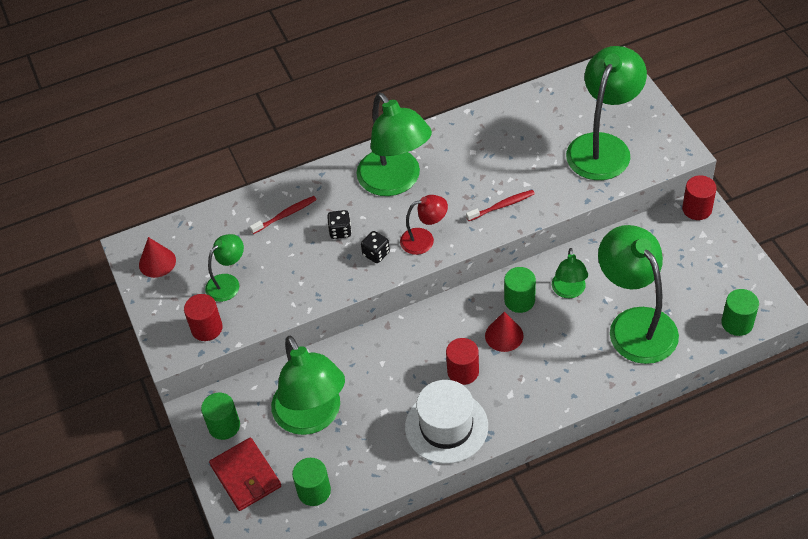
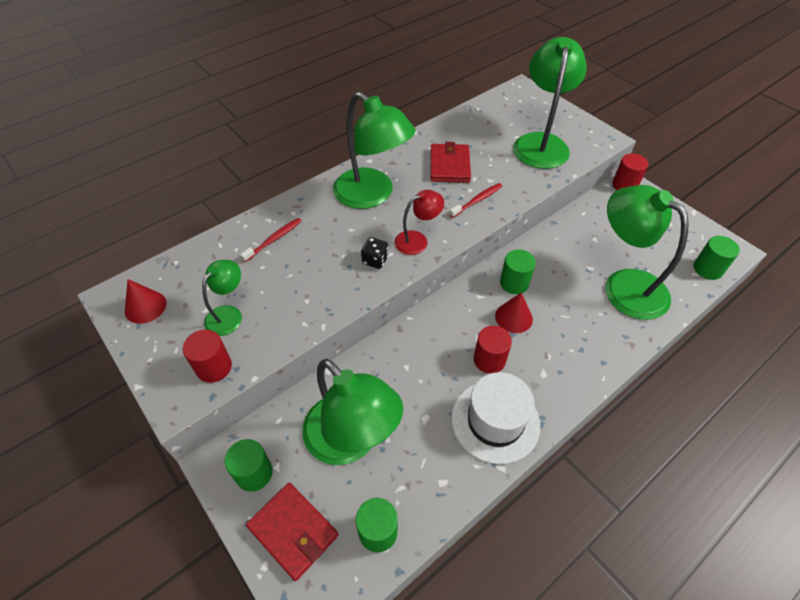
camera: 20 degrees left, 0 degrees up
black dice [327,210,352,239] -> none
green lamp [552,248,588,298] -> none
none -> red wallet [430,142,471,183]

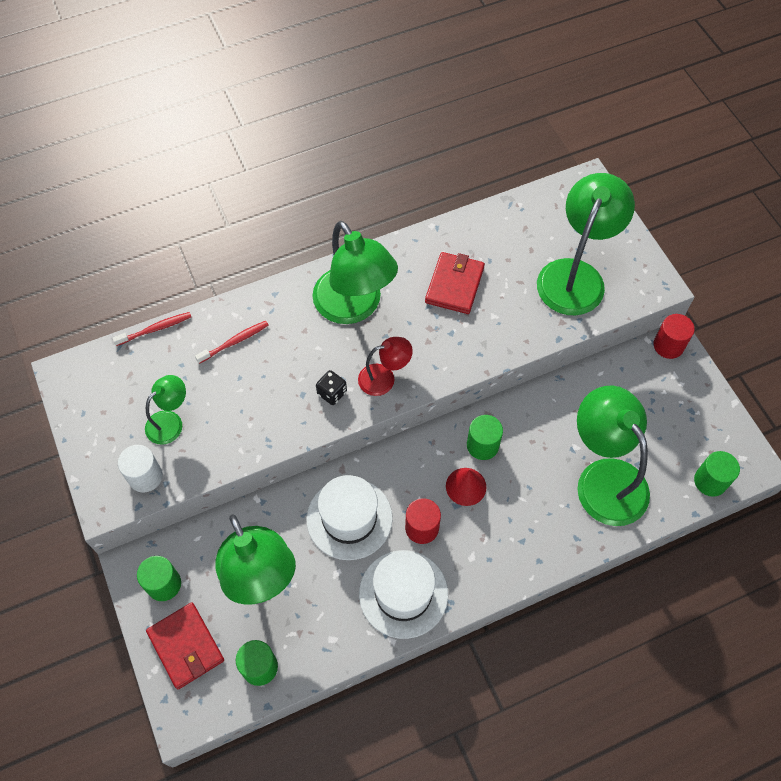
camera: 15 degrees right, 10 degrees up
red cone [125,279,166,324] -> none
red cylinder [183,330,232,383] -> white cylinder [118,445,163,493]
red toothbrush [449,183,502,218] -> red toothbrush moved to [113,312,191,346]
none -> white hat [306,475,393,560]

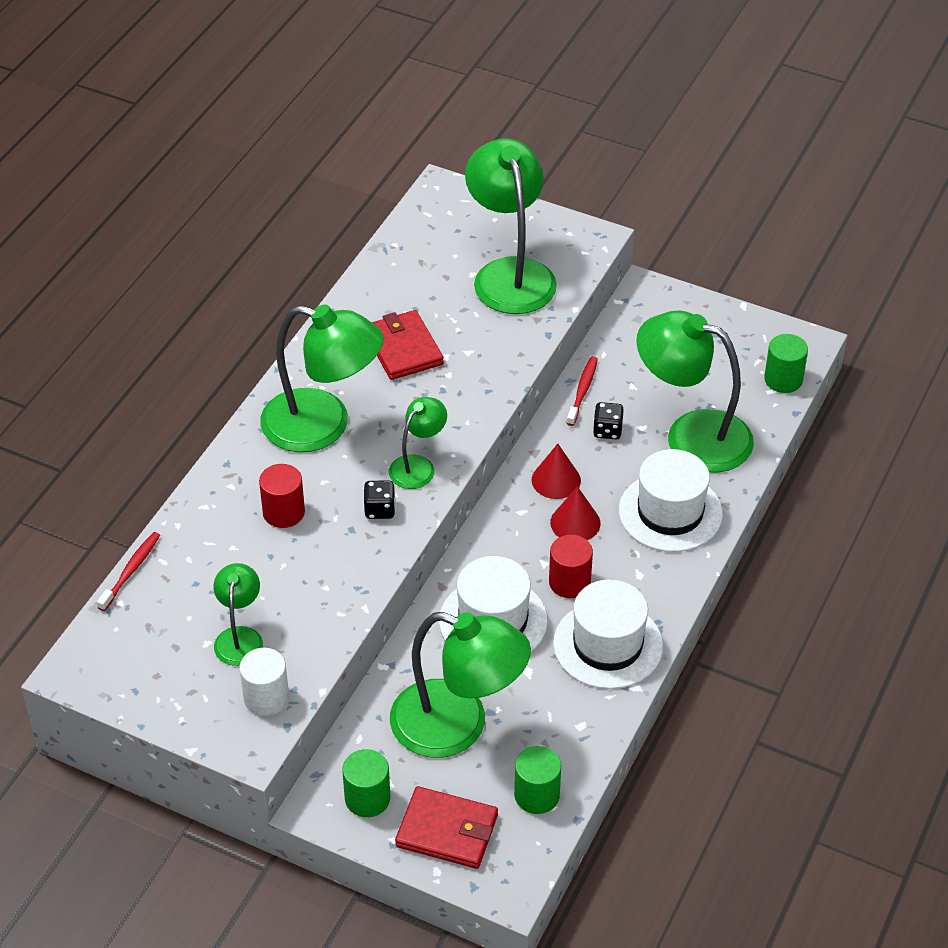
camera: 40 degrees left, 15 degrees down
red toothbrush [195,321,268,364] -> red toothbrush moved to [566,356,598,426]
red lamp [358,337,413,396] -> green lamp [389,397,447,489]
green cylinder [467,415,503,460] -> red cone [532,444,581,499]
red cylinder [654,314,695,359] -> red cylinder moved to [259,464,305,528]
none -> black dice [593,402,624,439]
none -> white hat [619,449,723,552]

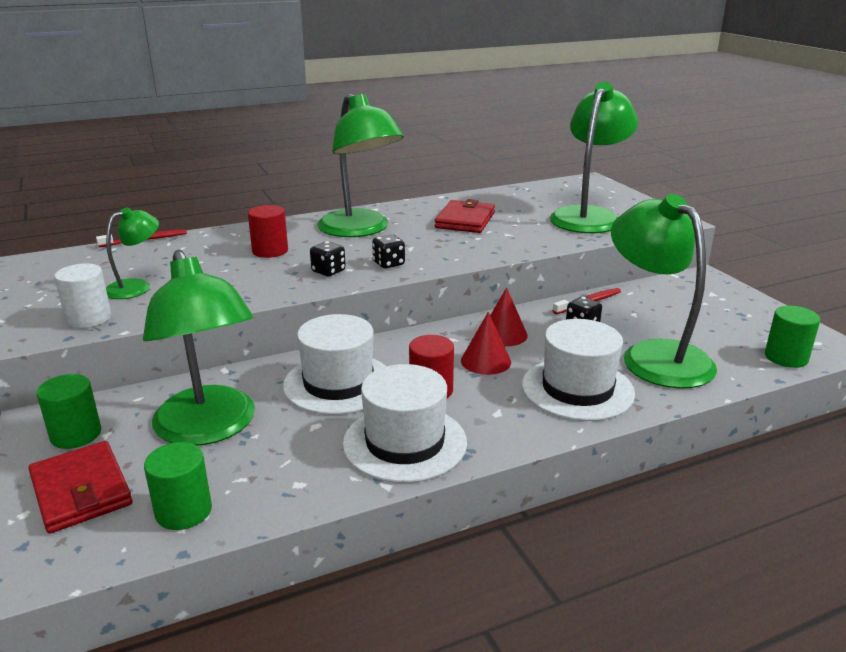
camera: 40 degrees right, 20 degrees down
green lamp [389,397,447,489] -> black dice [372,234,405,268]

